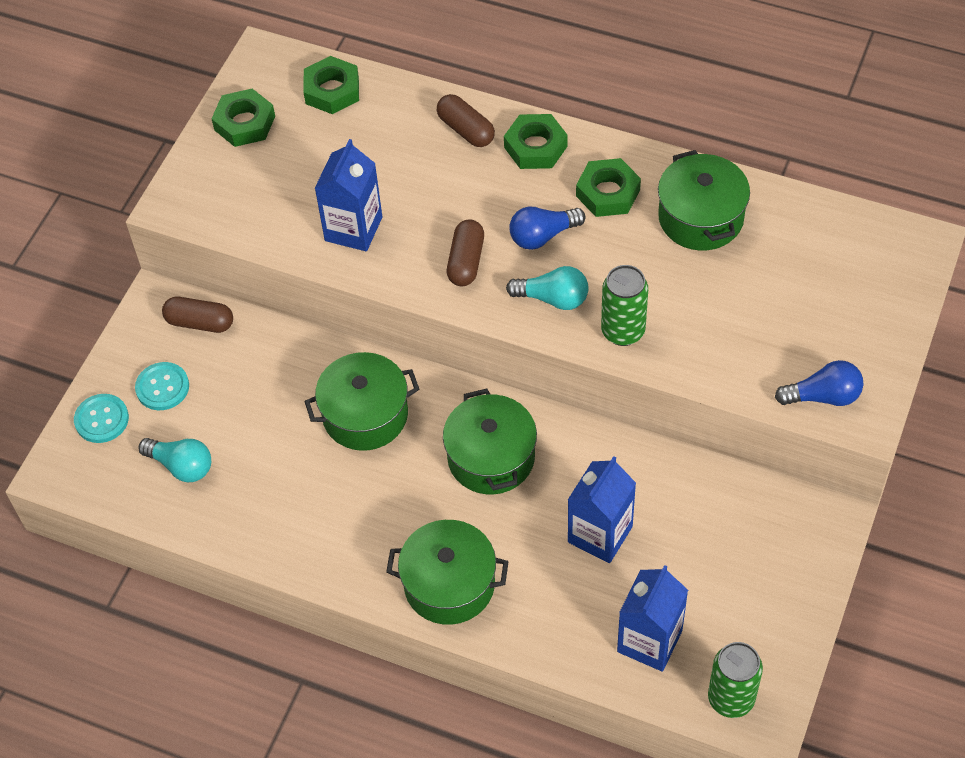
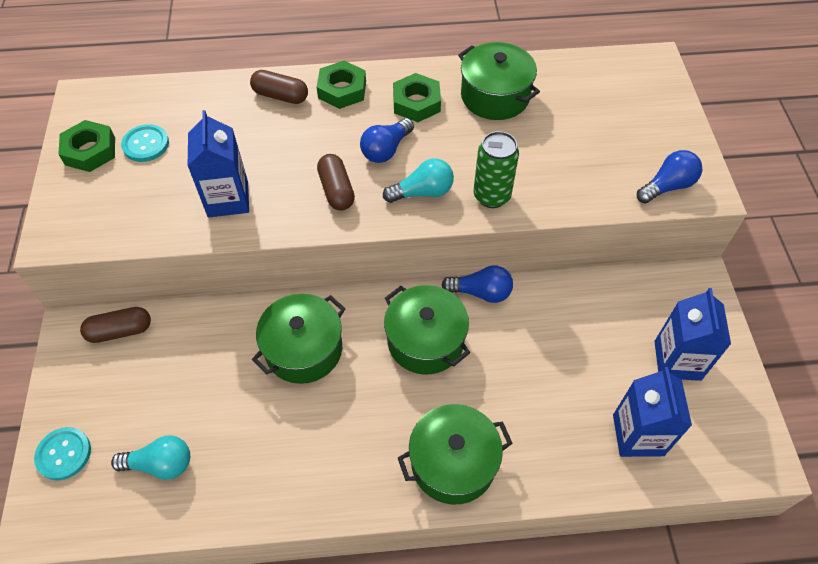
camera: 30 degrees left, 0 degrees up
turquoise button [135,362,189,410] -> turquoise button moved to [121,124,169,162]
green nut [303,56,359,114] -> none
blue carton [568,456,636,563] -> blue carton moved to [654,288,731,381]
green can [708,642,763,718] -> none
none -> blue light bulb [442,265,513,303]

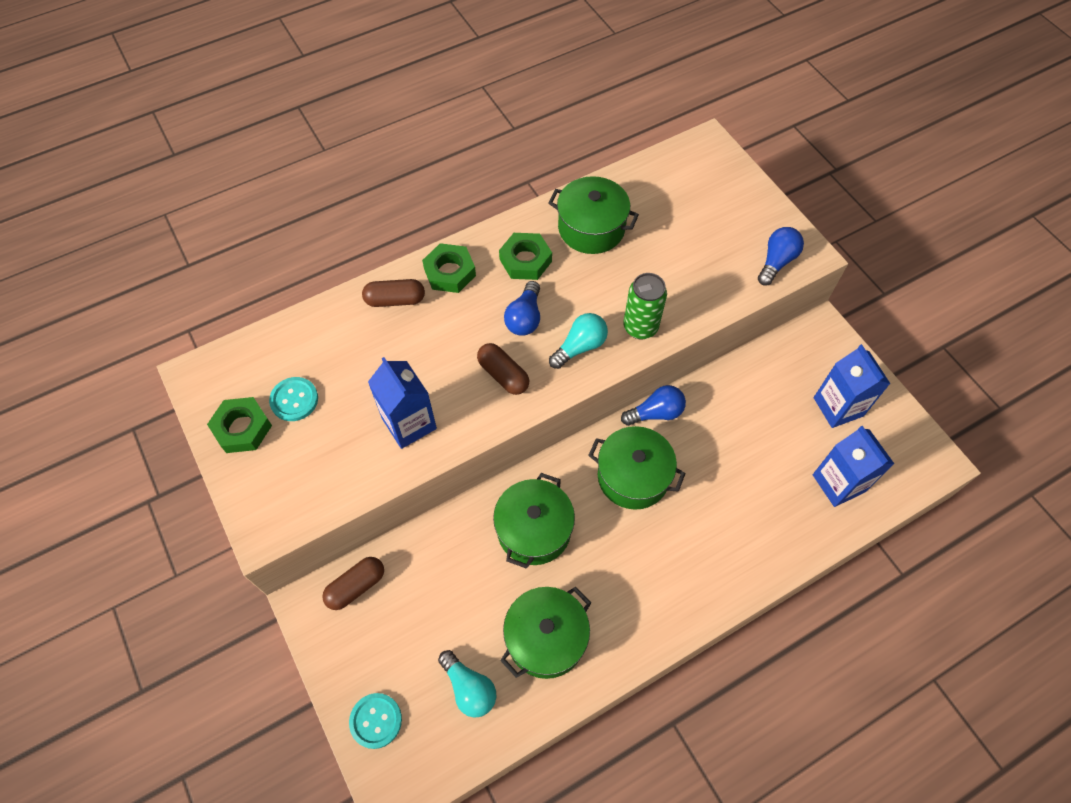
camera: 25 degrees left, 5 degrees up
turquoise light bulb [111,436,190,480] -> turquoise light bulb turned 75 degrees clockwise [438,650,496,718]
green pot [398,404,513,505] -> green pot moved to [500,587,591,679]

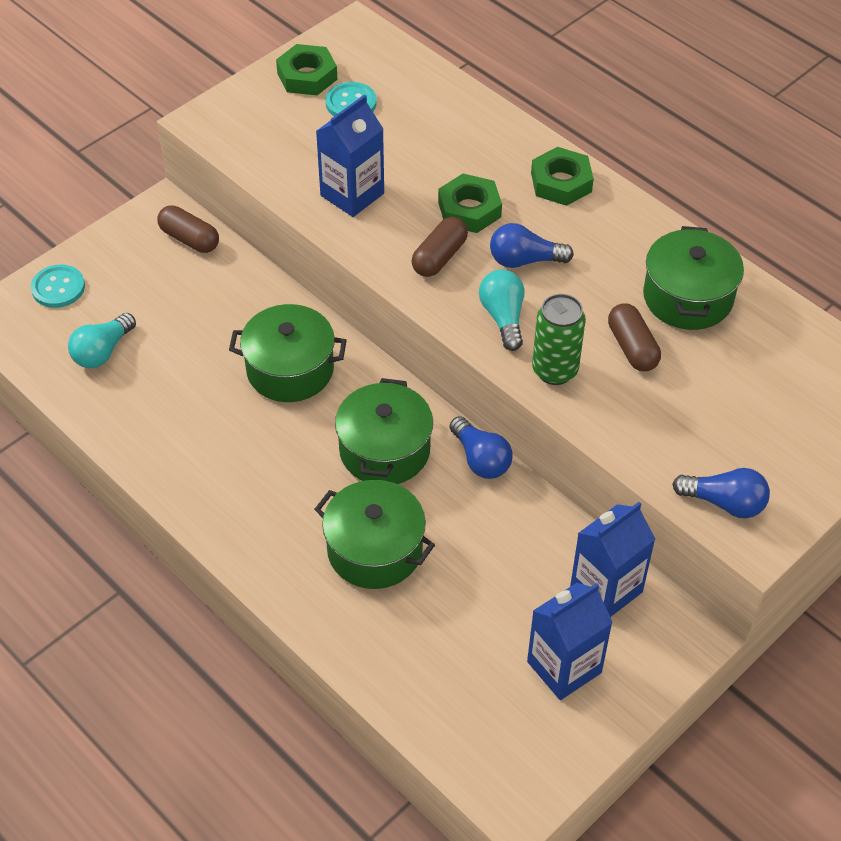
camera: 75 degrees right, 10 degrees down
brown capsule [362,279,425,307] -> brown capsule moved to [608,303,661,371]
green nut [499,233,552,280] -> green nut moved to [438,174,502,233]
green pot [500,587,591,679] -> green pot moved to [314,480,435,589]
turquoise light bulb [549,313,608,369] -> turquoise light bulb turned 135 degrees counterclockwise [479,269,524,351]
blue carton [813,426,894,507] -> blue carton moved to [570,502,655,617]

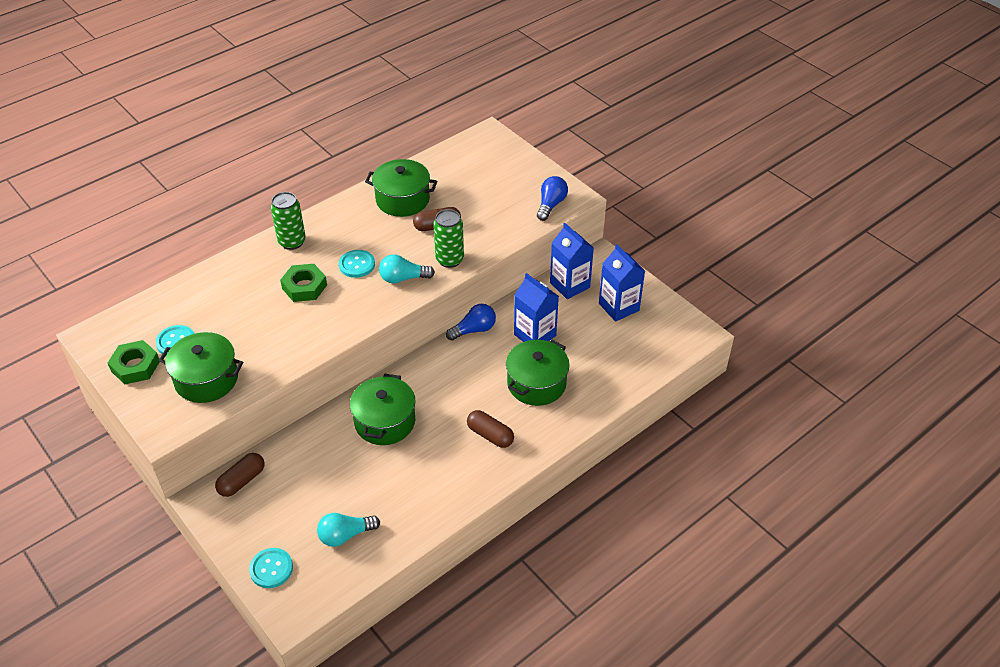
camera: 85 degrees left, 5 degrees down
turquoise light bulb [68,313,136,368] -> turquoise light bulb turned 120 degrees clockwise [317,513,380,547]
blue carton [316,95,384,217] -> blue carton moved to [514,273,559,342]
green pot [335,378,433,484] -> green pot moved to [159,332,243,403]
brown capsule [412,217,468,277] -> brown capsule moved to [467,410,514,448]
blue light bulb [490,223,574,268] -> turquoise button [339,250,375,278]
green nut [531,147,594,206] -> green can [271,192,306,250]

